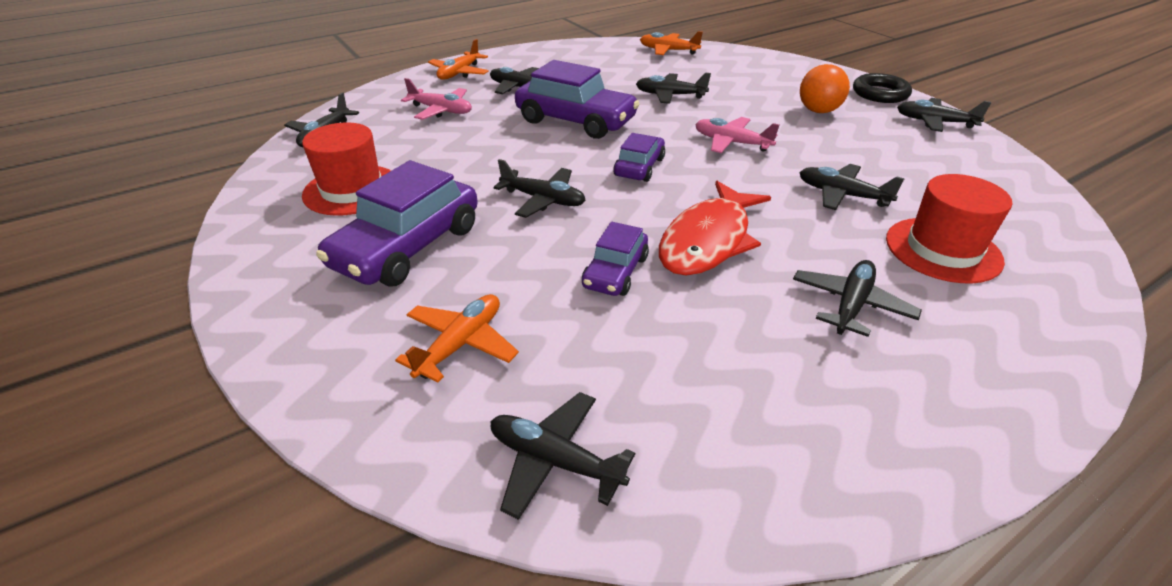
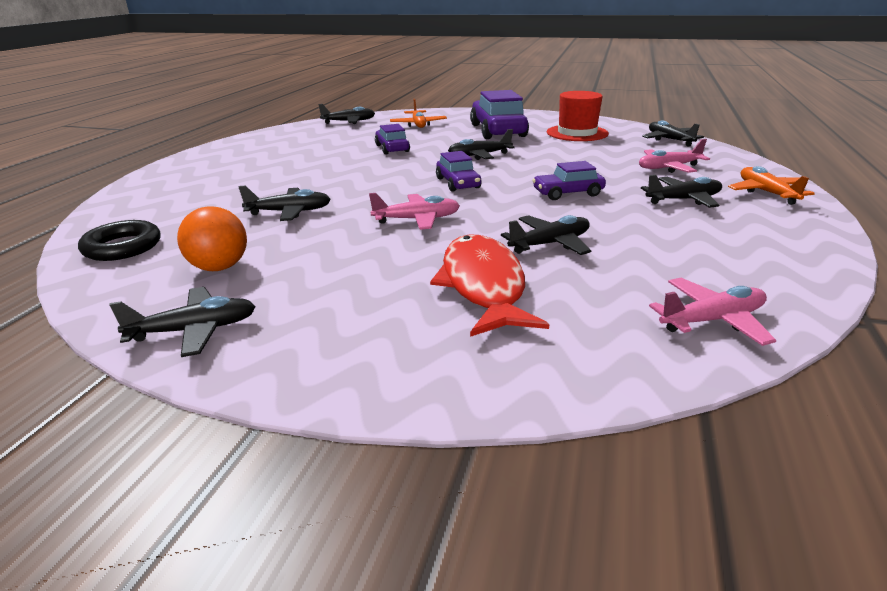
camera: 140 degrees right, 10 degrees down
purple car [515,60,640,139] -> purple car [532,161,606,200], size x0.56
orange plane [640,31,703,55] -> pink plane [649,278,777,346]
red fish [659,181,771,276] -> red fish moved to [430,234,549,337]
black plane [793,260,922,337] -> none
orange ball [800,64,850,113] -> orange ball moved to [177,206,247,271]
black ring [853,73,912,103] -> black ring moved to [78,220,161,261]
red hat [886,174,1012,284] -> none

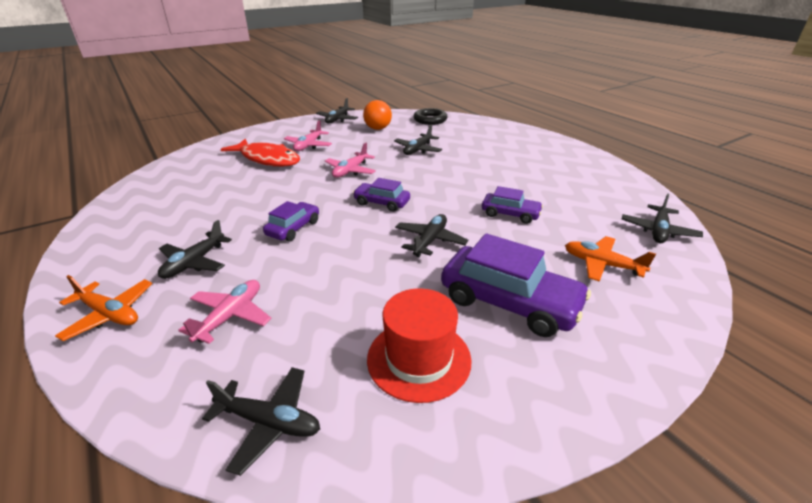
camera: 130 degrees right, 5 degrees up
black plane [501,215,591,255] -> none
pink plane [649,278,777,346] -> pink plane moved to [284,120,332,151]

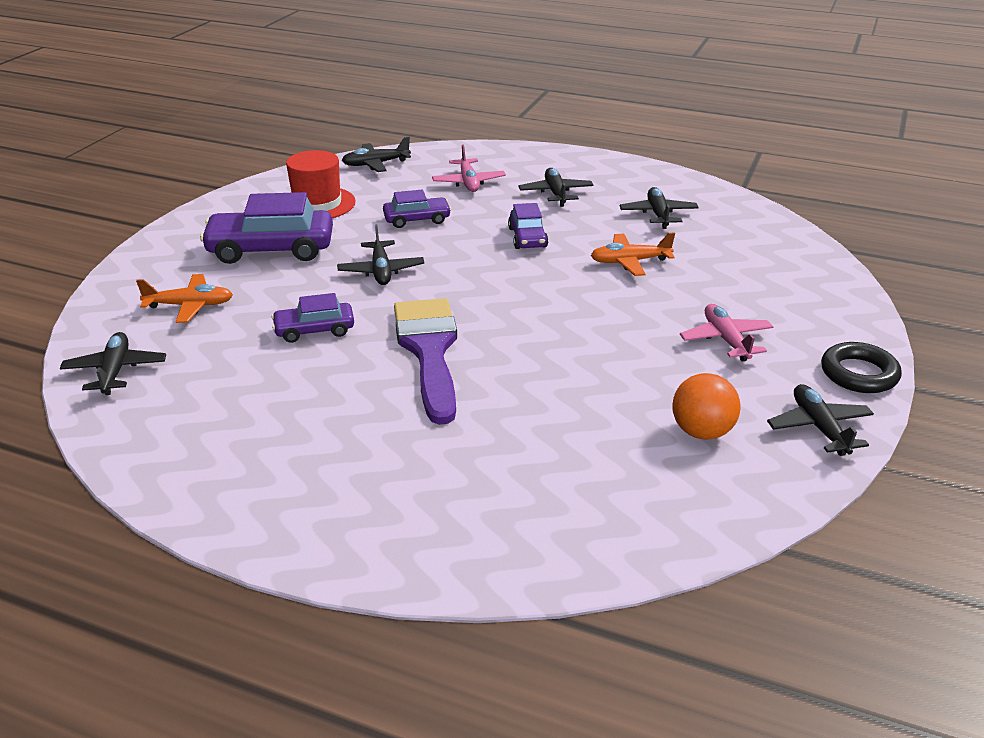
camera: 145 degrees right, 0 degrees up
orange plane [55,275,152,341] -> orange plane moved to [591,232,675,276]
red fish [221,139,300,167] -> none
pink plane [325,143,376,178] -> none
purple car [353,178,410,212] -> purple car moved to [383,190,451,228]
black plane [394,125,442,155] -> black plane moved to [620,187,699,229]
black ring [413,108,447,125] -> black ring moved to [821,342,902,393]
none -> purple brush [394,298,457,425]

